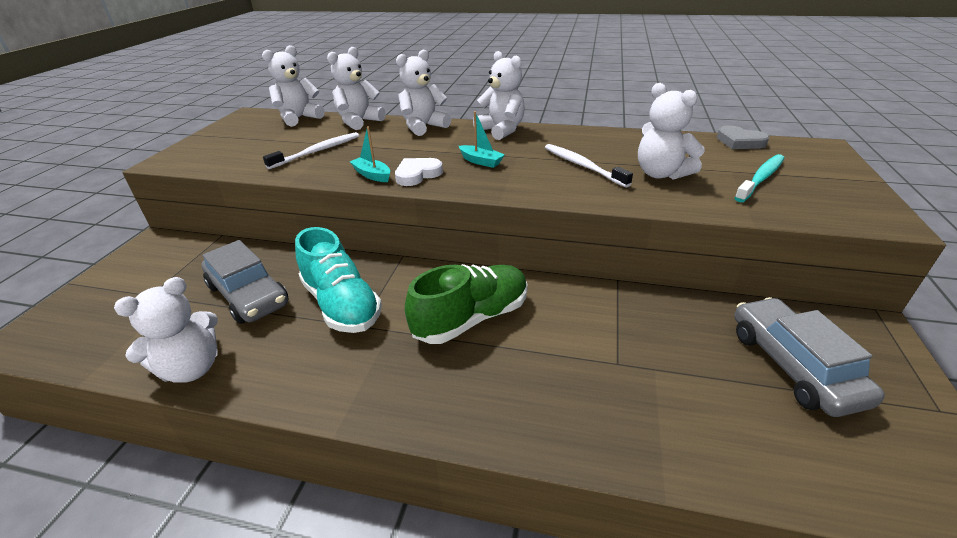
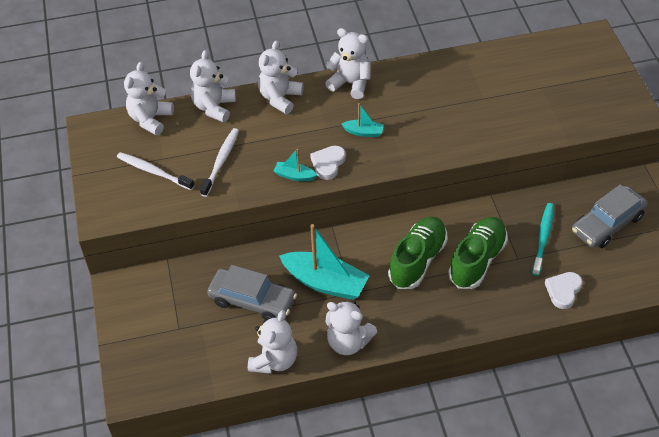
camera: 25 degrees left, 15 degrees up
turquoise shoe [295,227,382,333] -> turquoise boat [279,224,370,300]
white toothbrush [545,144,633,187] -> white toothbrush moved to [117,152,195,190]
white teddy bear [638,83,705,180] -> white teddy bear moved to [326,300,377,355]
grey heart [717,125,769,149] -> none
grey car [734,297,885,417] -> grey car turned 90 degrees counterclockwise [572,184,648,248]
turquoise toothbrush [735,154,784,202] -> turquoise toothbrush moved to [532,203,554,276]
none -> green shoe [448,217,508,289]
none -> white heart [545,272,583,309]

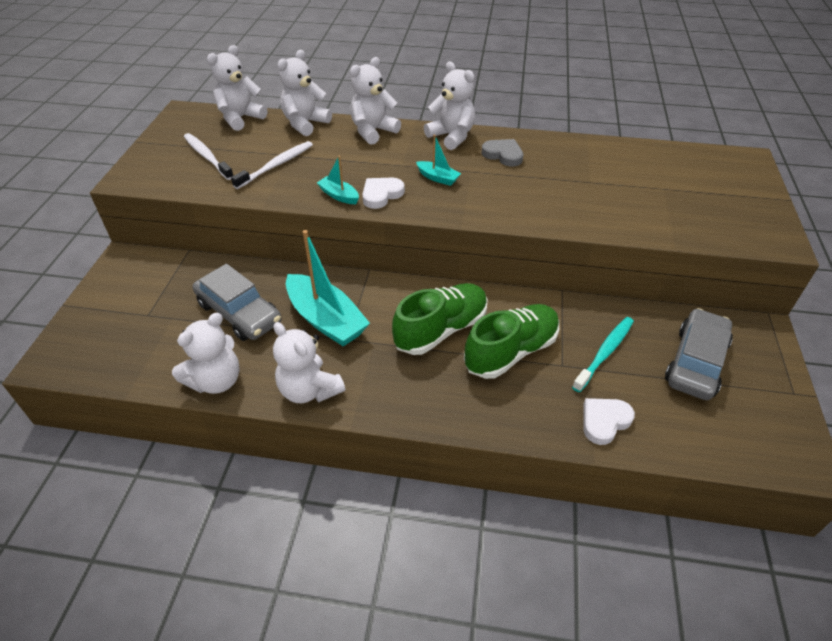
camera: 20 degrees right, 5 degrees down
grey car [572,184,648,248] -> grey car turned 135 degrees clockwise [665,308,733,400]
none -> grey heart [482,139,523,167]

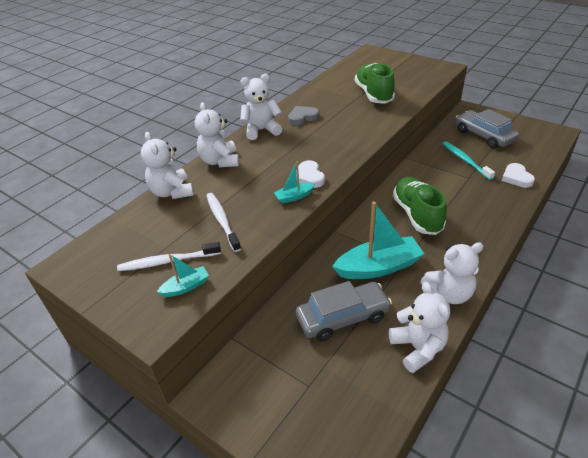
camera: 60 degrees left, 5 degrees down
white teddy bear [207,45,267,131] -> none
turquoise boat [416,135,461,186] -> turquoise boat moved to [157,254,209,297]
green shoe [464,304,559,379] -> green shoe moved to [355,63,395,104]

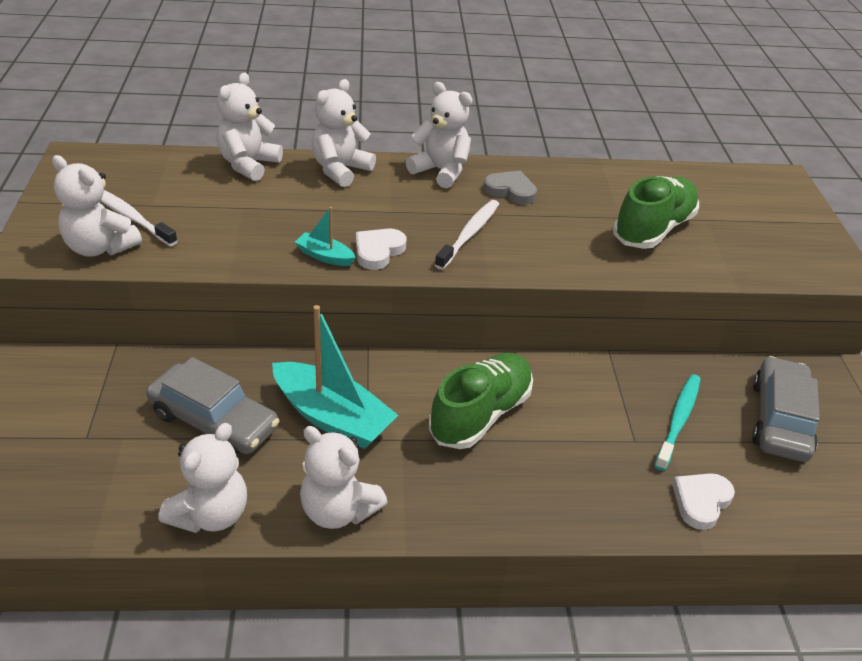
camera: 45 degrees right, 0 degrees up
turquoise boat [157,254,209,297] -> white teddy bear [52,155,142,257]
white toothbrush [206,193,241,252] -> white toothbrush moved to [435,200,499,270]

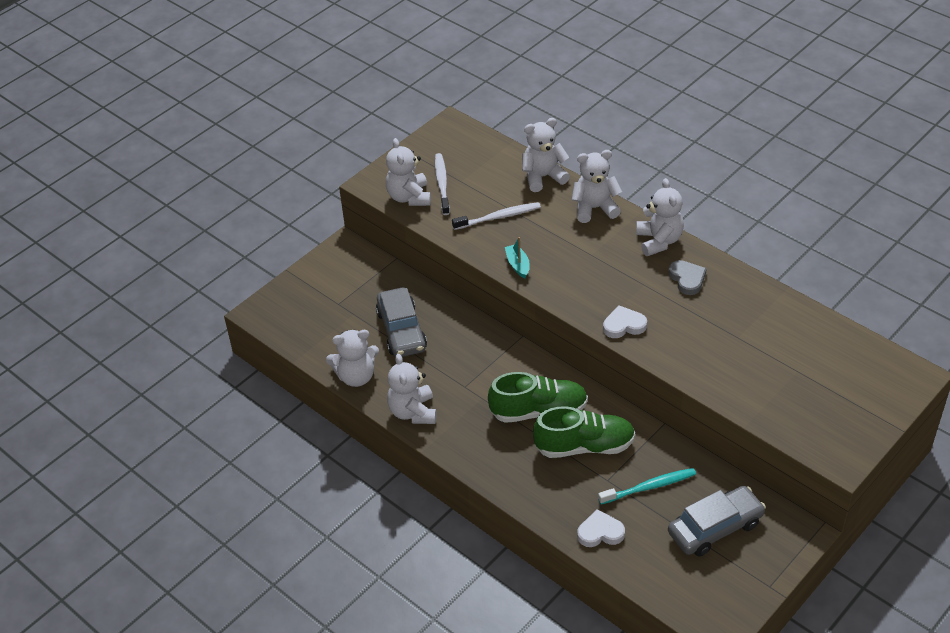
camera: 50 degrees right, 5 degrees up
turquoise boat [272,305,398,449] -> none
white heart [356,229,406,270] -> white heart moved to [603,305,647,338]
white toothbrush [435,200,499,270] -> white toothbrush moved to [452,202,541,230]
green shoe [613,176,699,249] -> green shoe moved to [533,406,635,458]

